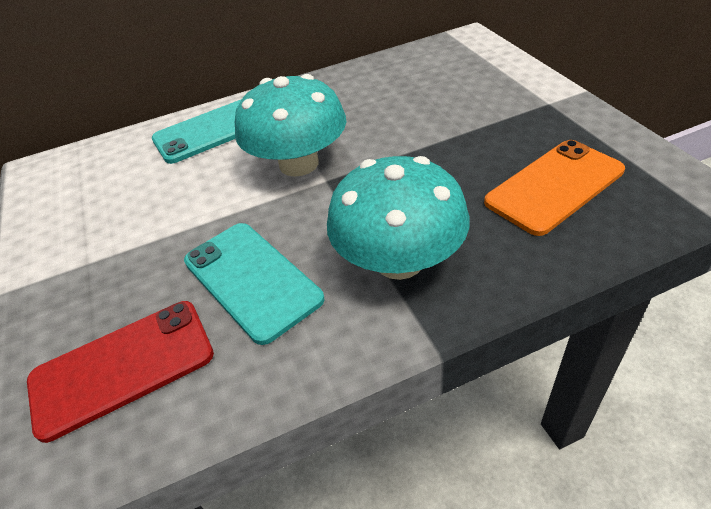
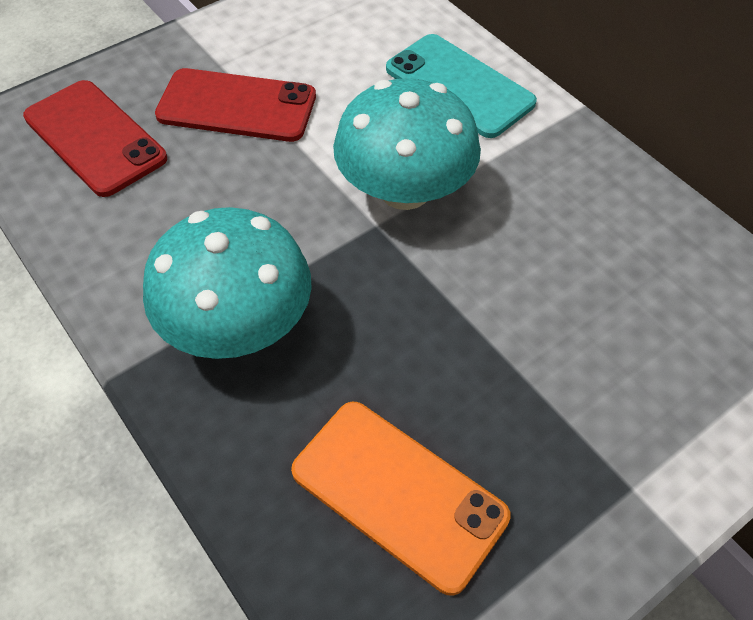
camera: 70 degrees right, 10 degrees up
turquoise phone [184,223,325,345] -> none
none -> red phone [155,68,316,142]

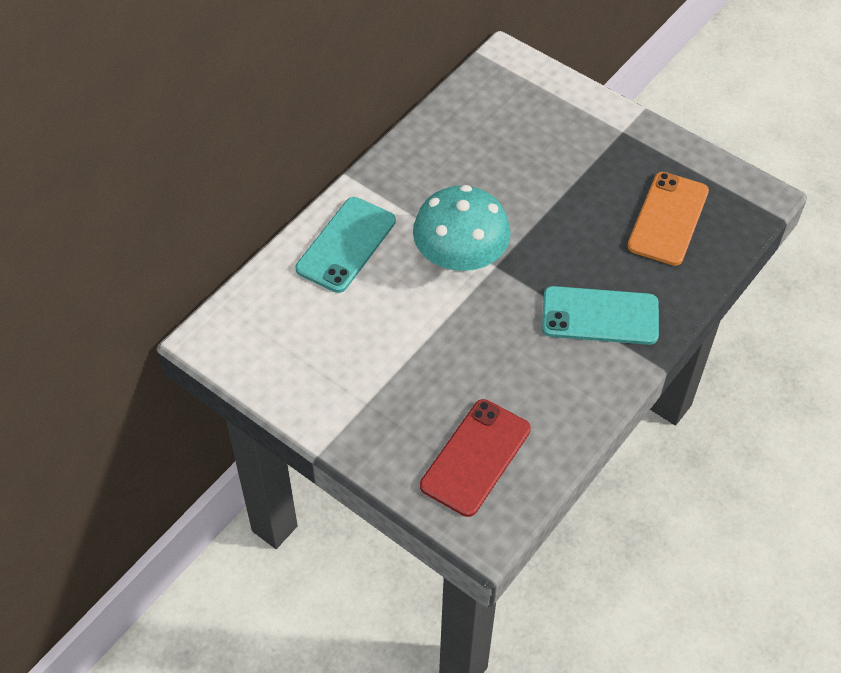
camera: 105 degrees left, 0 degrees up
turquoise mushroom [143,207,312,359] -> turquoise phone [542,286,659,345]
red phone [155,68,316,142] -> none

